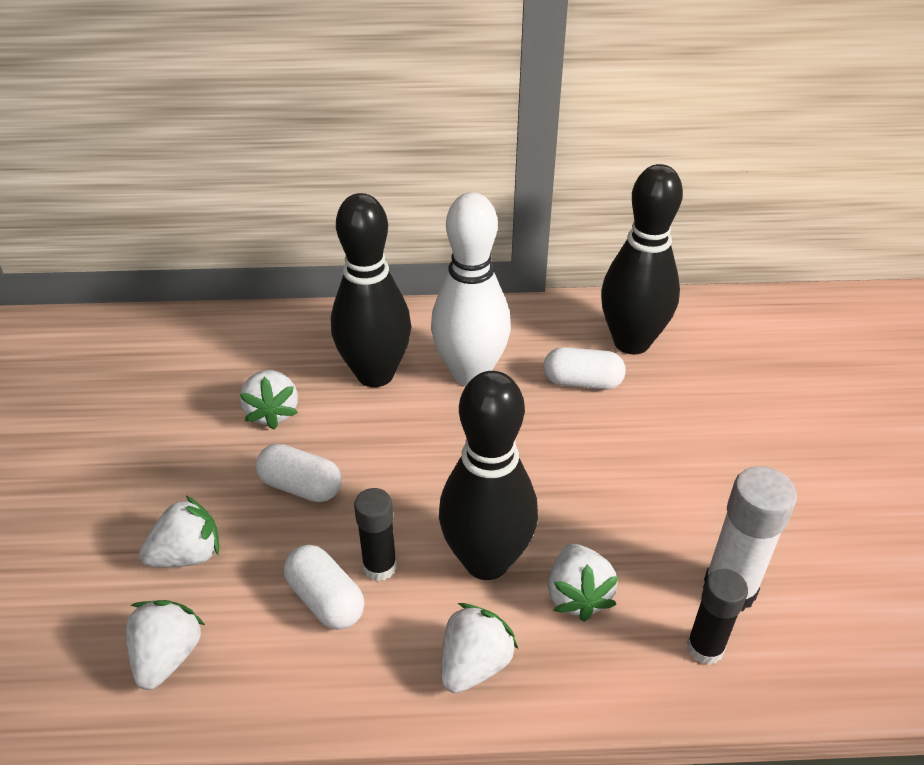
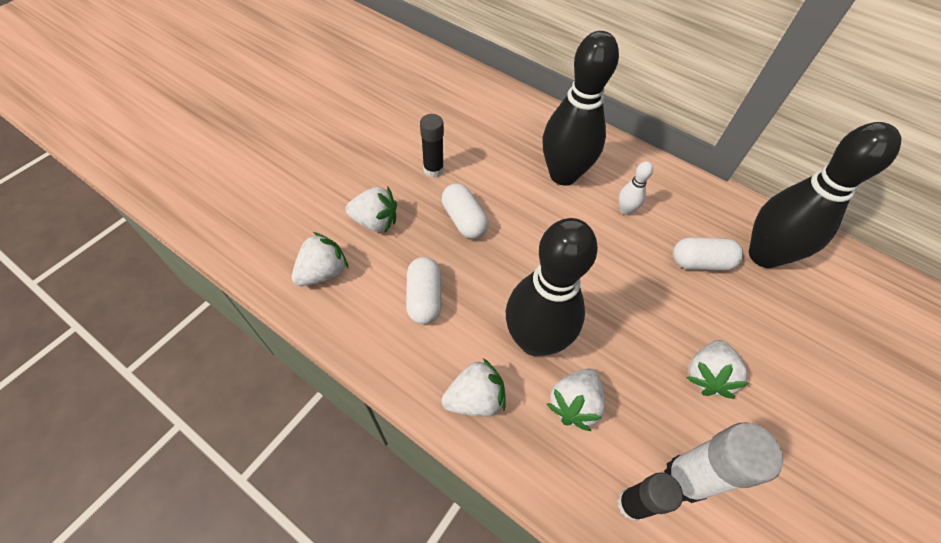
camera: 35 degrees right, 15 degrees up
white strawberry [239,370,298,430] -> white strawberry moved to [686,340,749,399]
black glue stick [354,488,397,581] -> black glue stick moved to [420,114,444,177]
white bowling pin [431,192,511,386] -> white bowling pin [619,161,653,215], size x0.41
white capsule [543,347,626,390] -> white capsule turned 45 degrees counterclockwise [673,237,743,270]

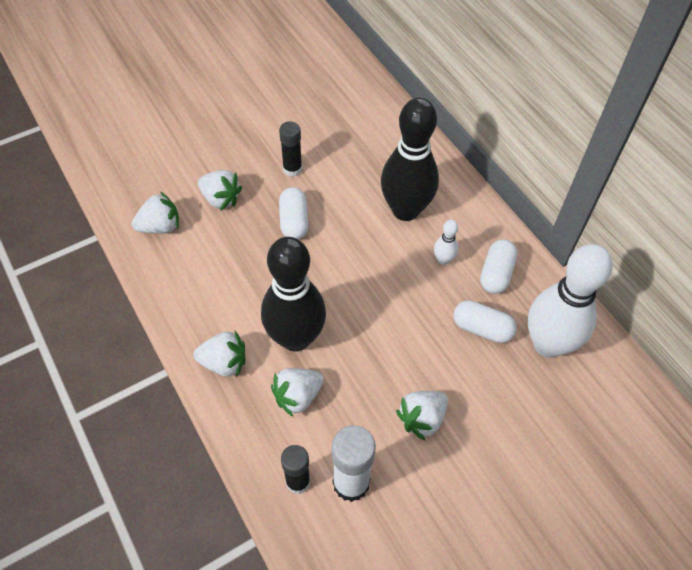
camera: 25 degrees right, 0 degrees up
white capsule [406,257,441,324] -> white capsule moved to [480,239,518,294]
black bowling pin [749,122,901,268] -> white bowling pin [528,244,613,358]

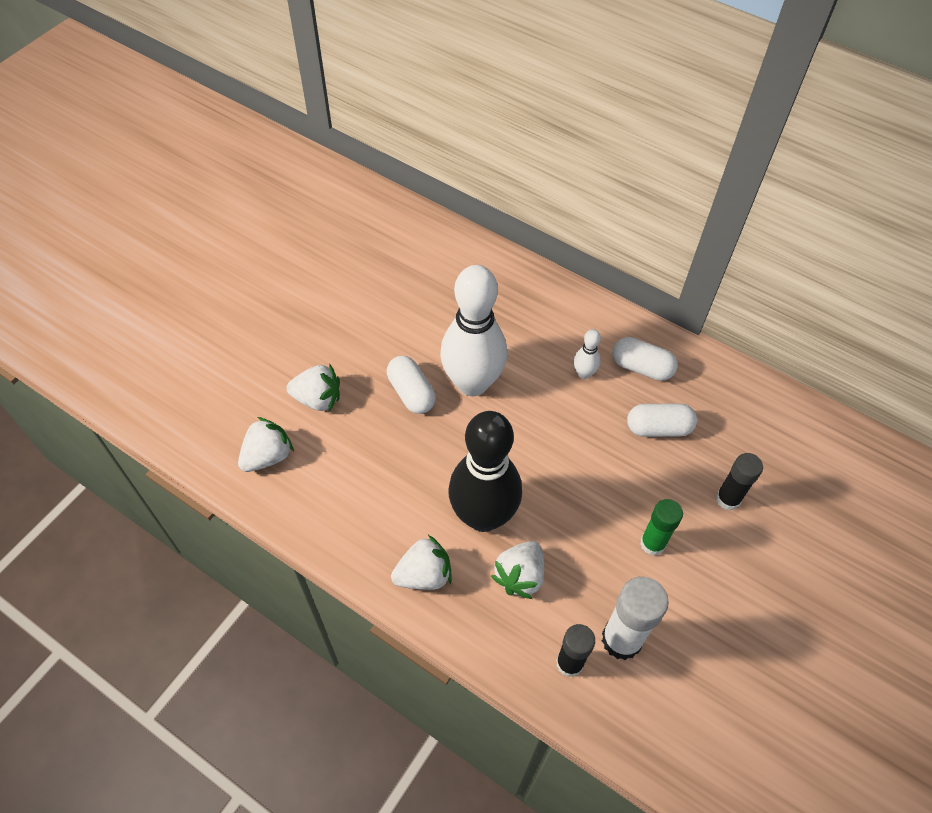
camera: 25 degrees left, 0 degrees up
black glue stick [279,121,302,177] -> black glue stick moved to [716,453,763,511]
black bowling pin [381,98,439,221] -> none
white strawberry [396,391,448,441] -> green glue stick [640,499,683,556]
white capsule [480,239,518,294] -> white capsule turned 60 degrees counterclockwise [612,337,678,381]
white bowling pin [528,244,613,358] -> white bowling pin moved to [440,265,507,396]

